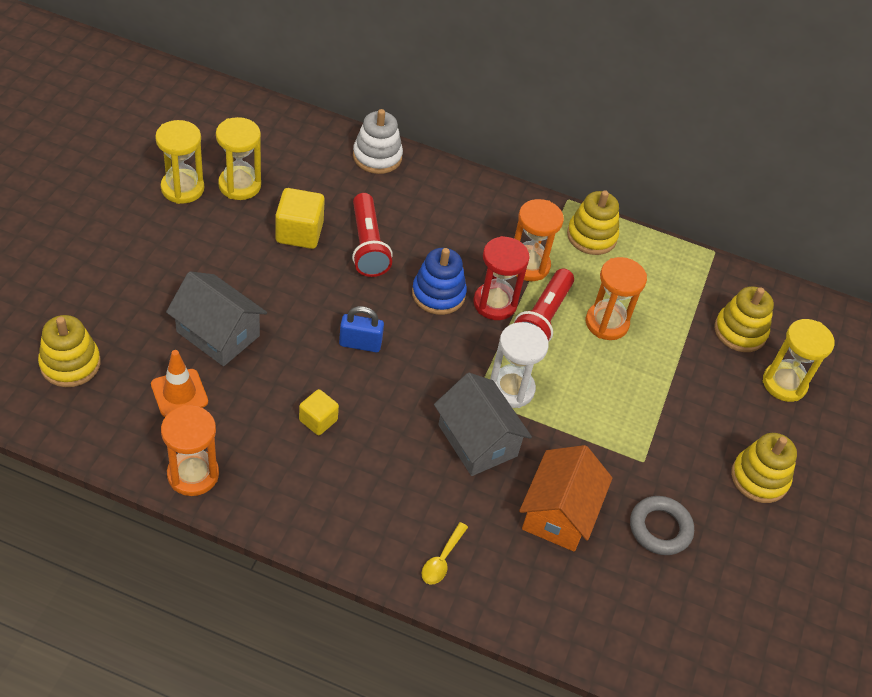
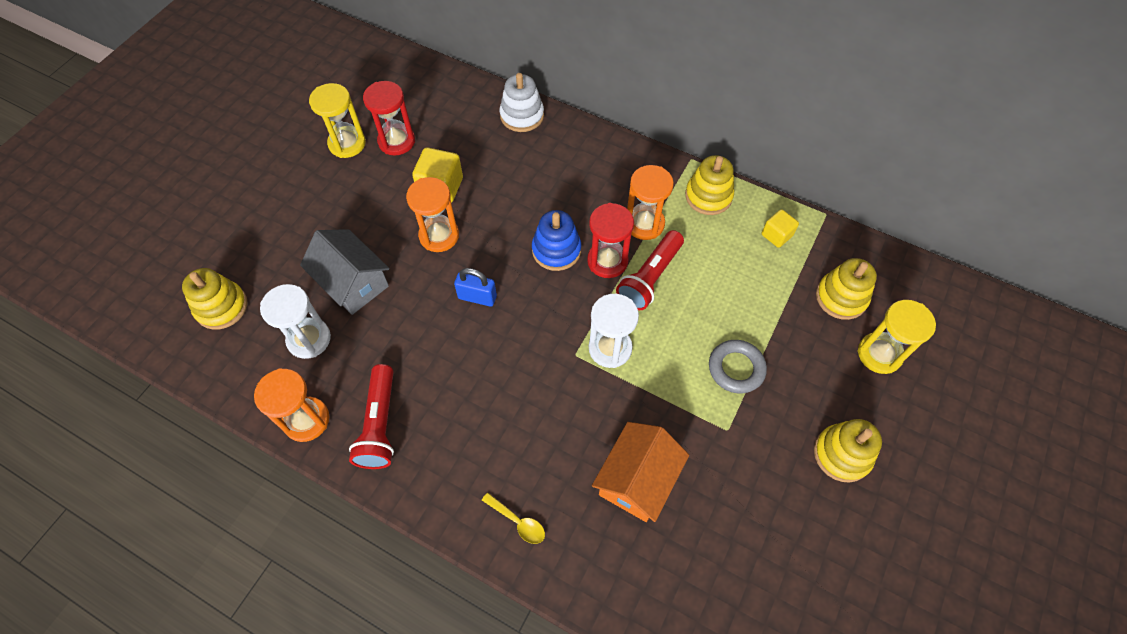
camera: 15 degrees right, 10 degrees up
orange traffic cone [151,350,208,417] -> white hourglass [260,284,331,359]
yellow hourglass [216,117,261,200] -> red hourglass [363,81,415,156]
yellow cube [299,389,339,435] -> yellow cube moved to [762,209,799,248]
red flashlight [352,193,393,277] -> red flashlight moved to [349,364,394,469]
yellow spoon [422,522,468,584] -> yellow spoon turned 90 degrees counterclockwise [482,493,545,544]
grey house [434,373,532,476] -> none
orange hourglass [586,257,647,340] -> orange hourglass moved to [406,177,459,252]
grey ring [630,496,694,555] -> grey ring moved to [709,340,767,393]

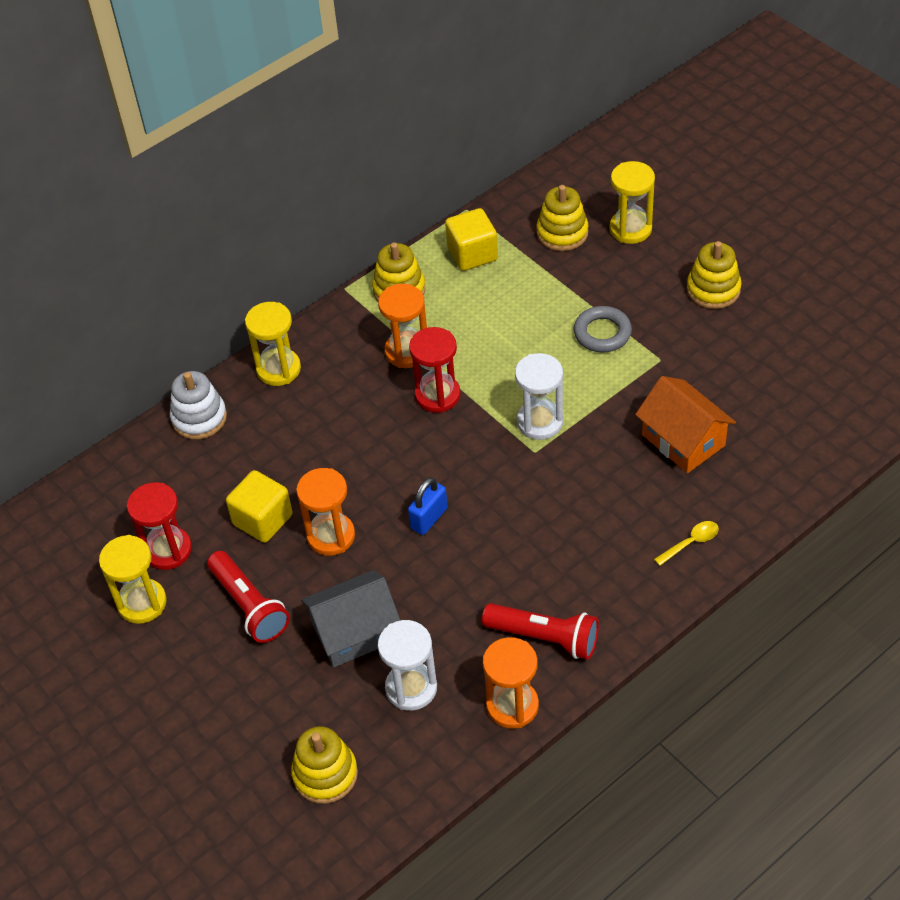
camera: 65 degrees left, 10 degrees down
blue stacking toy [532,210,581,271] -> none
red flashlight [616,230,684,310] -> red flashlight moved to [207,551,290,643]
yellow cube [762,209,799,248] -> yellow cube [445,208,498,271], size x1.61
none -> yellow hourglass [245,302,301,386]

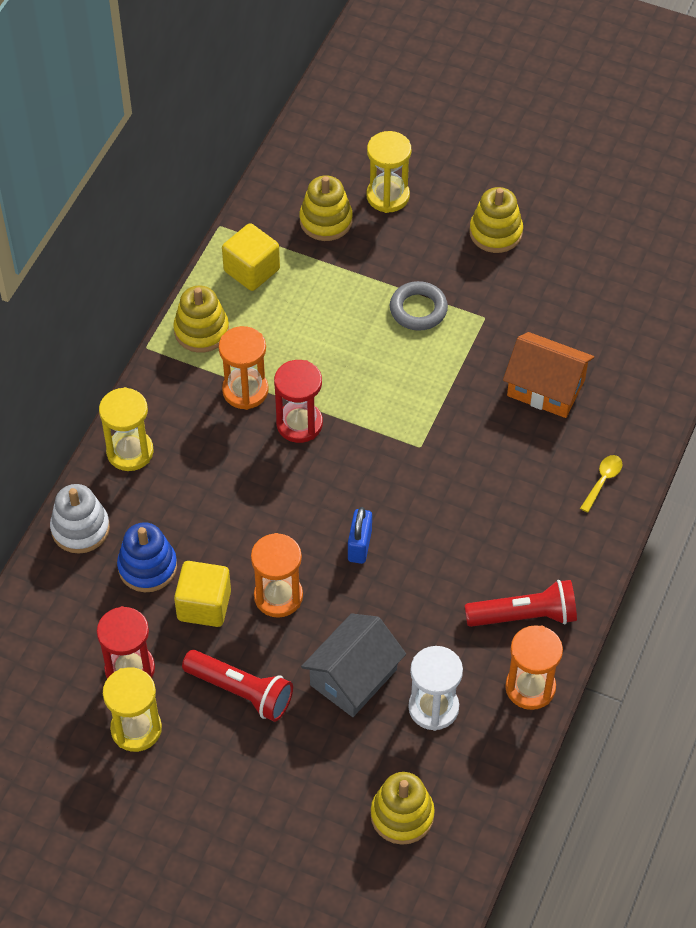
camera: 30 degrees left, 5 degrees up
white hourglass [515,353,563,440] -> none
none -> blue stacking toy [117,522,177,592]

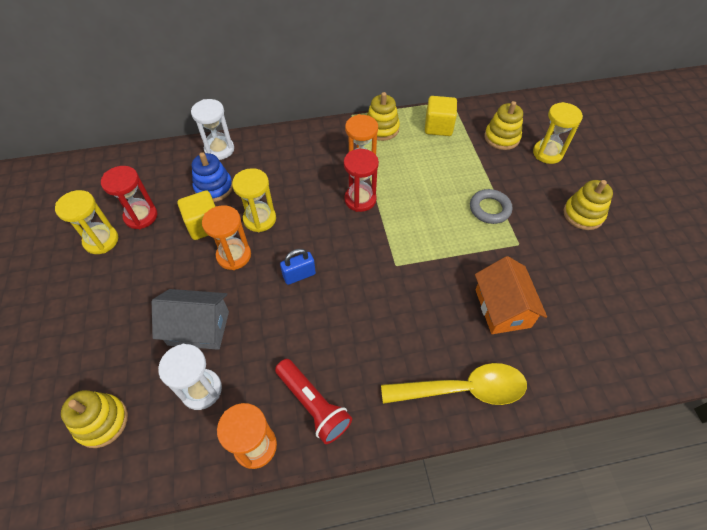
camera: 55 degrees right, 0 degrees up
white stacking toy [50,484,110,554] -> white hourglass [191,99,234,160]
yellow hourglass [99,387,153,471] -> yellow hourglass moved to [232,168,276,232]
red flashlight [182,650,293,722] -> none
yellow spoon [580,455,622,513] -> yellow spoon [381,363,527,405], size x2.32

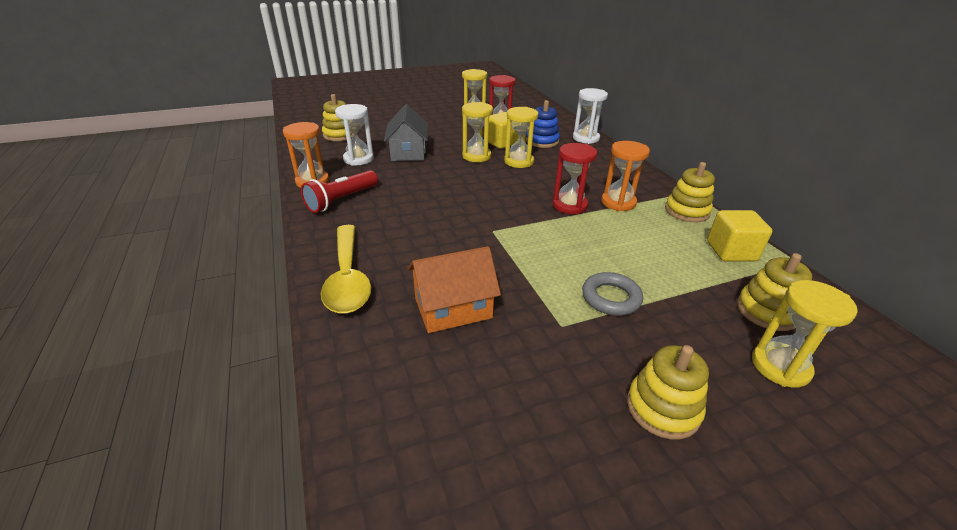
camera: 80 degrees right, 20 degrees down
orange hourglass [202,205,251,270] -> yellow hourglass [462,102,493,162]
blue padlock [280,249,316,285] -> none

